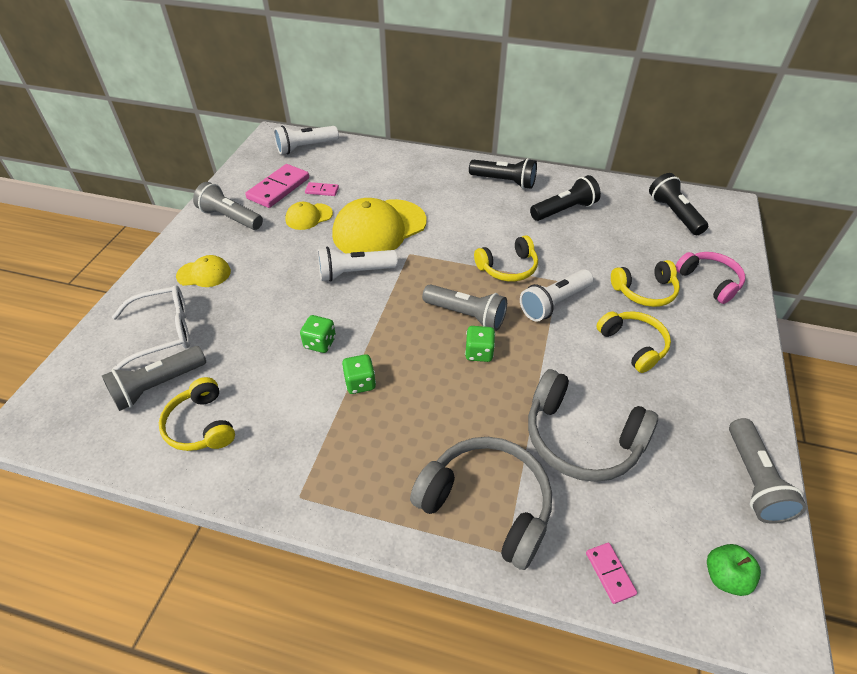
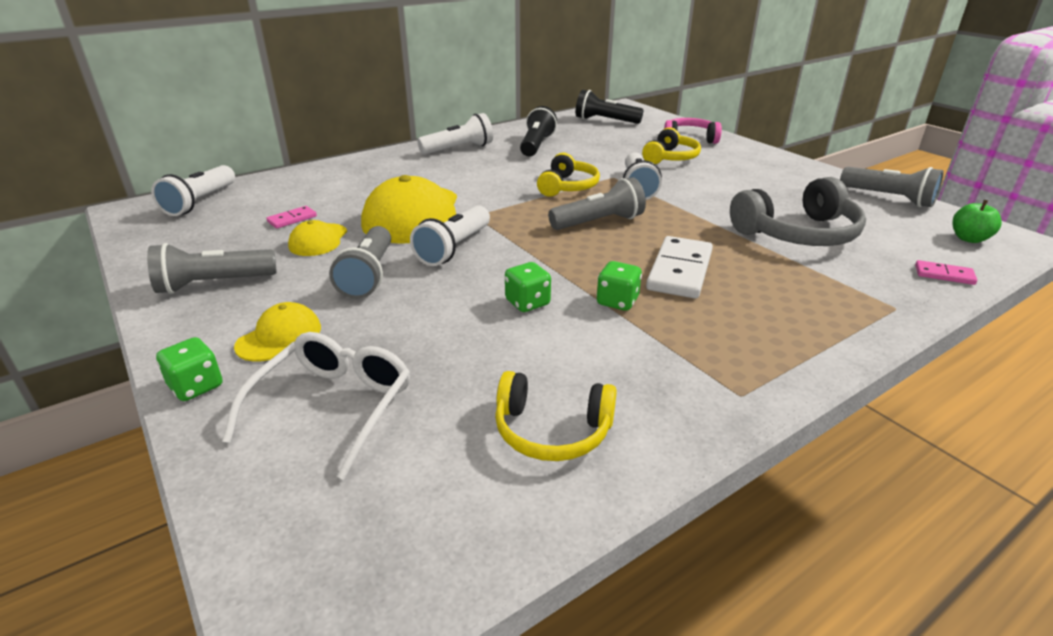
camera: 50 degrees left, 15 degrees down
grey flashlight [102,346,206,411] -> grey flashlight moved to [329,226,391,299]
pink domino [245,164,309,208] -> none
grey headphones [410,437,552,570] -> none
green dice [465,326,495,362] -> green dice moved to [156,337,222,401]
black flashlight [469,158,537,189] -> white flashlight [417,113,493,154]
yellow headphones [596,311,671,373] -> none
none -> white domino [646,236,713,299]

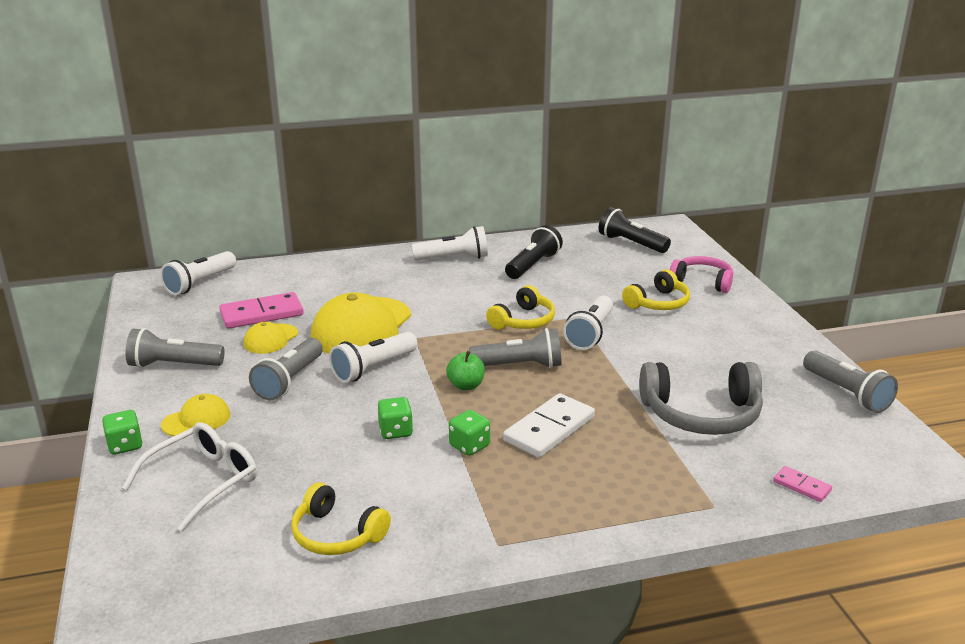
camera: 20 degrees right, 5 degrees down
pink domino [266,206,317,228] -> pink domino [219,292,304,329], size x1.99
green apple [952,200,1002,243] -> green apple moved to [446,351,485,390]

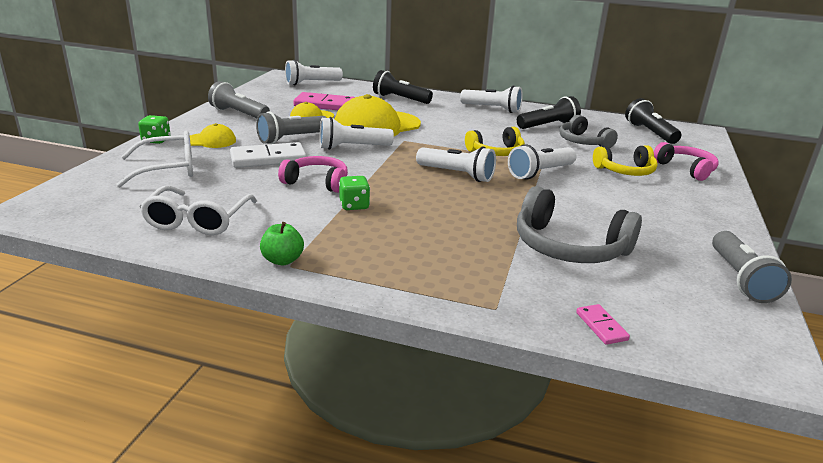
camera: 30 degrees right, 0 degrees up
yellow headphones [291,482,391,555] -> white glasses [140,186,257,235]
green dice [377,397,413,439] -> pink headphones [278,156,348,193]
green apple [446,351,485,390] -> green apple moved to [260,222,304,265]
grey flashlight [469,328,562,368] -> white flashlight [416,147,496,182]
white domino [503,393,595,458] -> white domino moved to [230,142,307,168]
none -> black flashlight [373,70,433,104]
none -> grey headphones [559,115,618,148]

